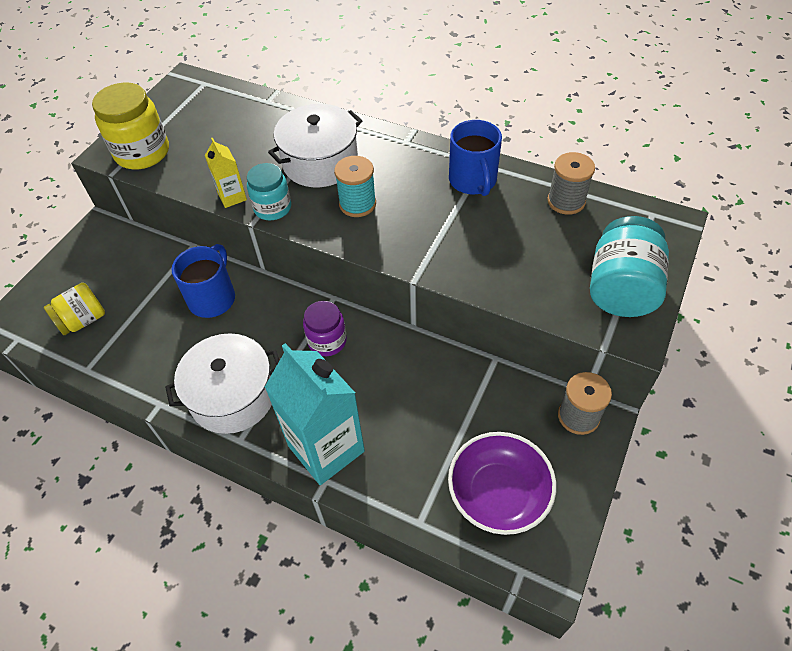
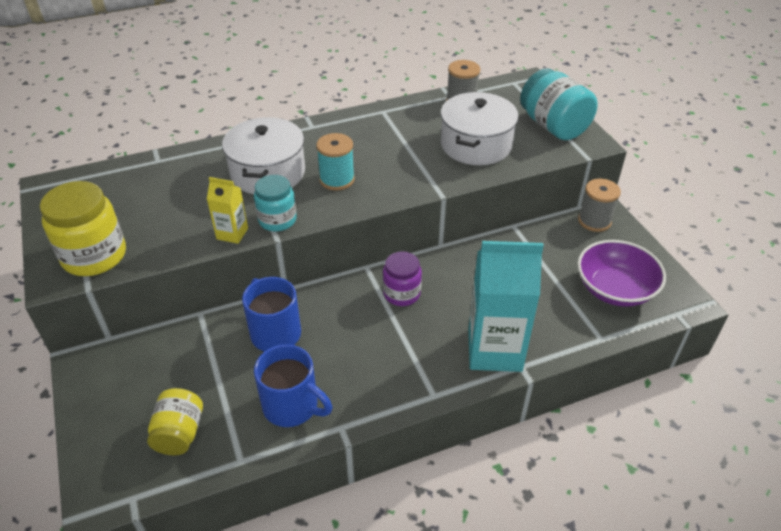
camera: 50 degrees left, 10 degrees down
white pot [165,333,280,434] -> white pot moved to [441,92,519,165]
blue mug [449,120,502,196] -> blue mug moved to [254,344,332,427]

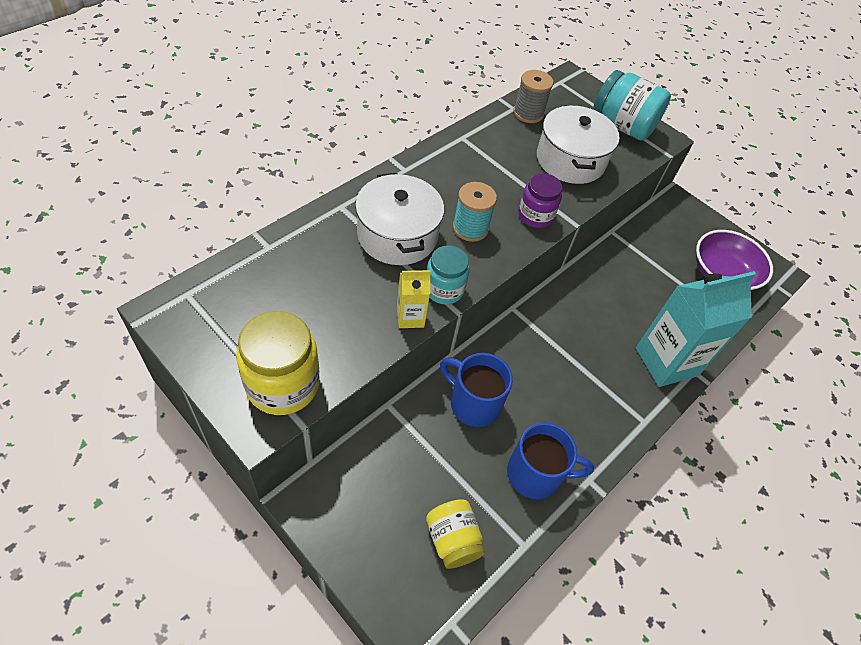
camera: 30 degrees left, 10 degrees up
purple jar [383,251,422,306] -> purple jar moved to [518,173,562,228]
grey spool [578,178,621,232] -> none

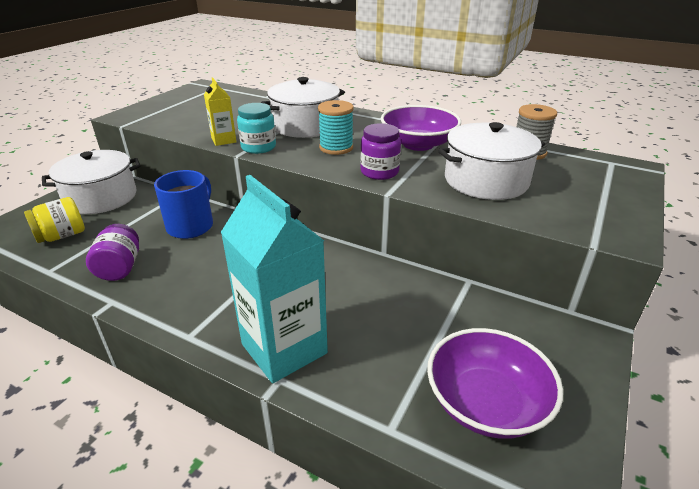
camera: 80 degrees right, 20 degrees down
yellow jar [236,311,320,415] -> none
blue mug [507,422,594,499] -> purple jar [86,224,139,281]
turquoise jar [593,70,671,141] -> none
none -> white pot [42,150,140,214]
none -> purple bowl [381,105,461,151]

